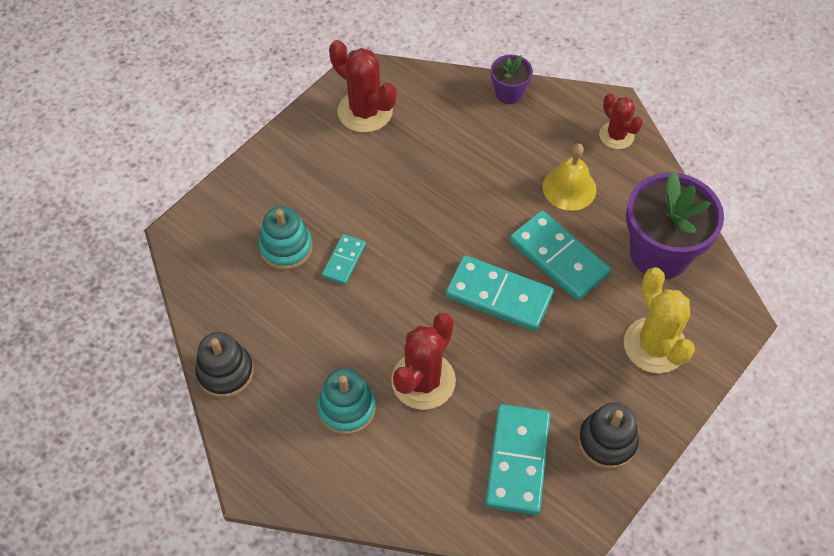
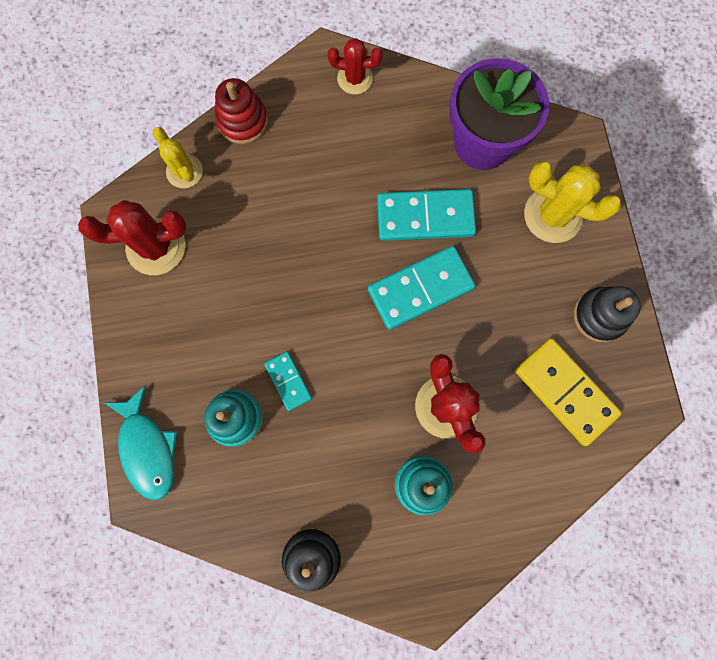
camera: 50 degrees left, 20 degrees up
turquoise domino [485,404,551,515] -> yellow domino [515,338,622,446]
purple flower pot [491,55,533,104] -> red stacking toy [215,78,268,144]
yellow bell [543,143,597,211] -> none
none -> turquoise fish [105,386,177,500]
none -> yellow cactus [152,127,203,188]

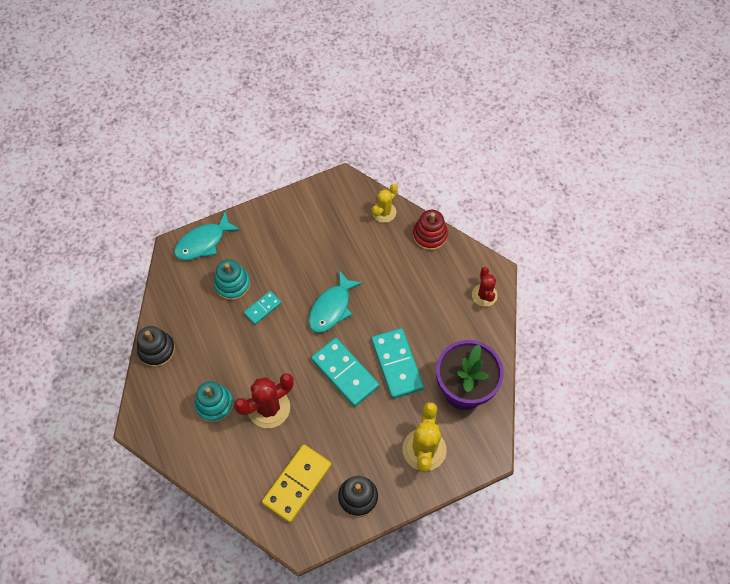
camera: 75 degrees right, 15 degrees down
red cactus [78,200,186,275] -> none
none -> turquoise fish [309,270,363,333]

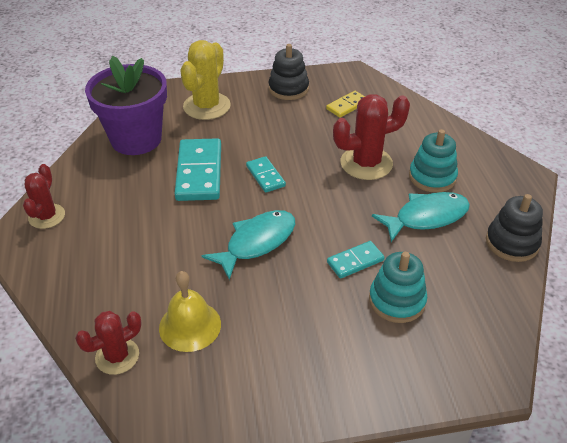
camera: 165 degrees left, 20 degrees down
turquoise fish [174,212,241,260] -> turquoise fish moved to [372,192,470,242]
yellow domino [262,445,331,523] -> yellow domino [326,91,365,118], size x0.54
turquoise domino [311,338,379,407] -> turquoise domino [246,156,286,193], size x0.54
yellow cactus [372,184,398,223] -> red cactus [75,311,142,375]
red stacking toy [413,210,448,251] -> none
none -> yellow bell [159,271,221,352]

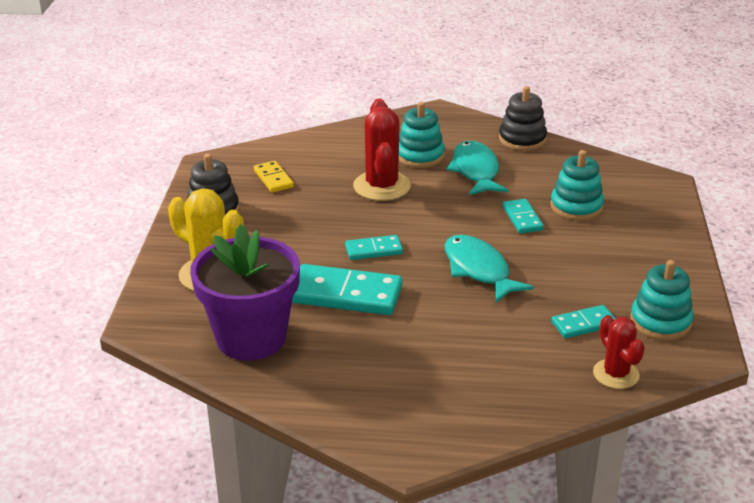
camera: 75 degrees left, 10 degrees down
red cactus [23,164,65,229] -> none
yellow bell [159,271,221,352] -> turquoise domino [552,305,616,338]
none -> turquoise stacking toy [630,260,694,340]

